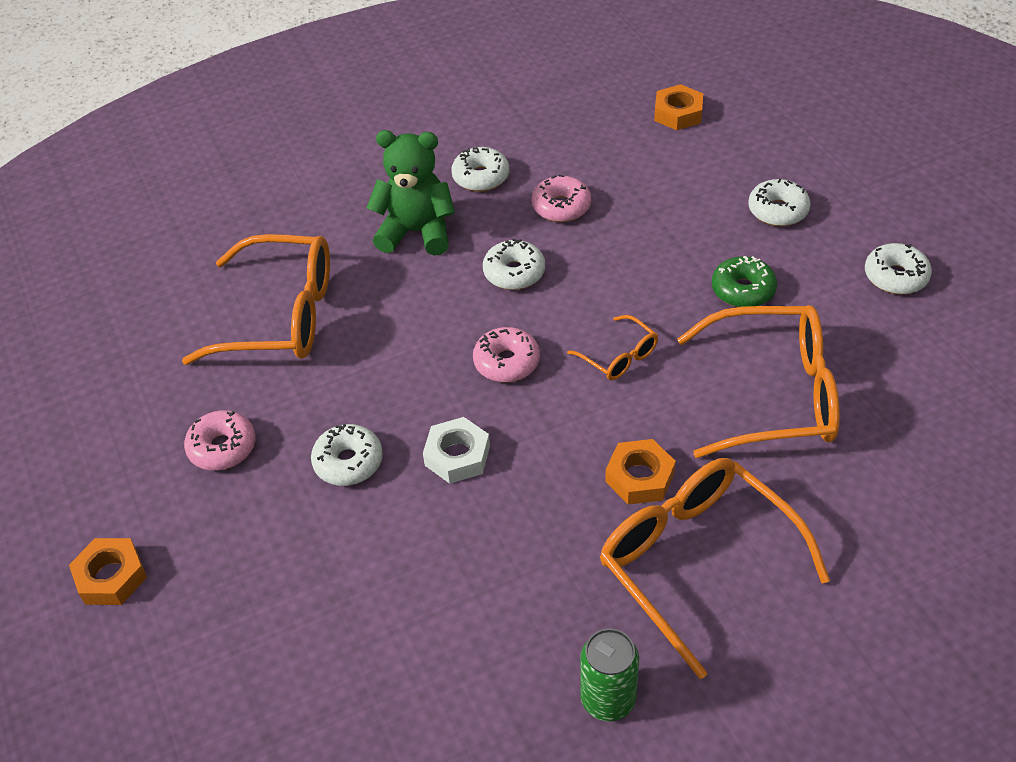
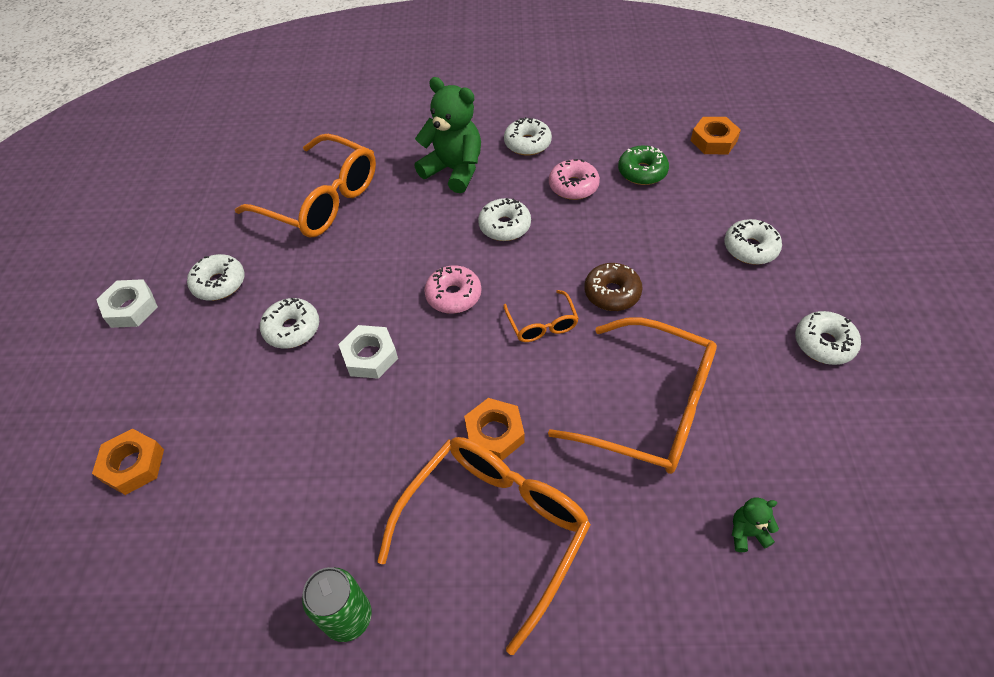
camera: 25 degrees right, 5 degrees up
orange nut [69,538,147,605] -> orange nut moved to [92,429,164,495]
pink donut [184,410,256,471] -> white donut [187,254,245,301]
orange glasses [600,458,830,679] -> orange glasses turned 45 degrees clockwise [377,437,591,655]
green donut [712,256,777,307] -> green donut moved to [618,145,669,185]
none -> white nut [96,279,158,328]
none -> brown donut [584,263,643,311]
none -> green teddy bear [732,498,779,552]

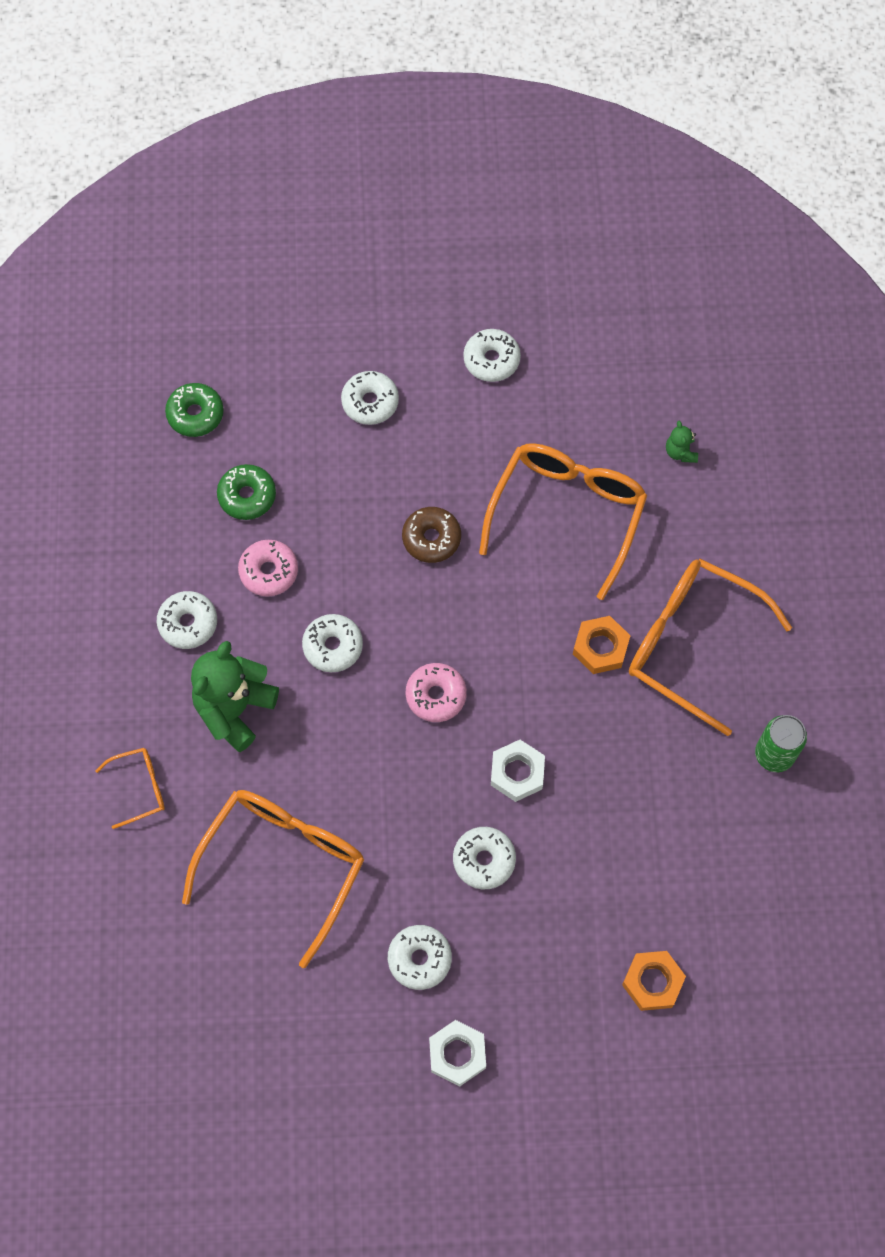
camera: 95 degrees left, 15 degrees up
orange glasses [503,290,579,342] -> orange glasses moved to [95,748,165,829]
orange nut [691,117,741,154] -> green donut [165,383,224,437]

